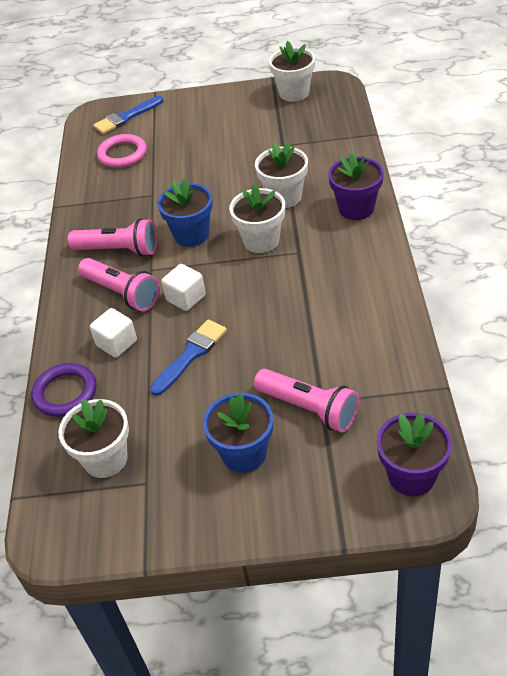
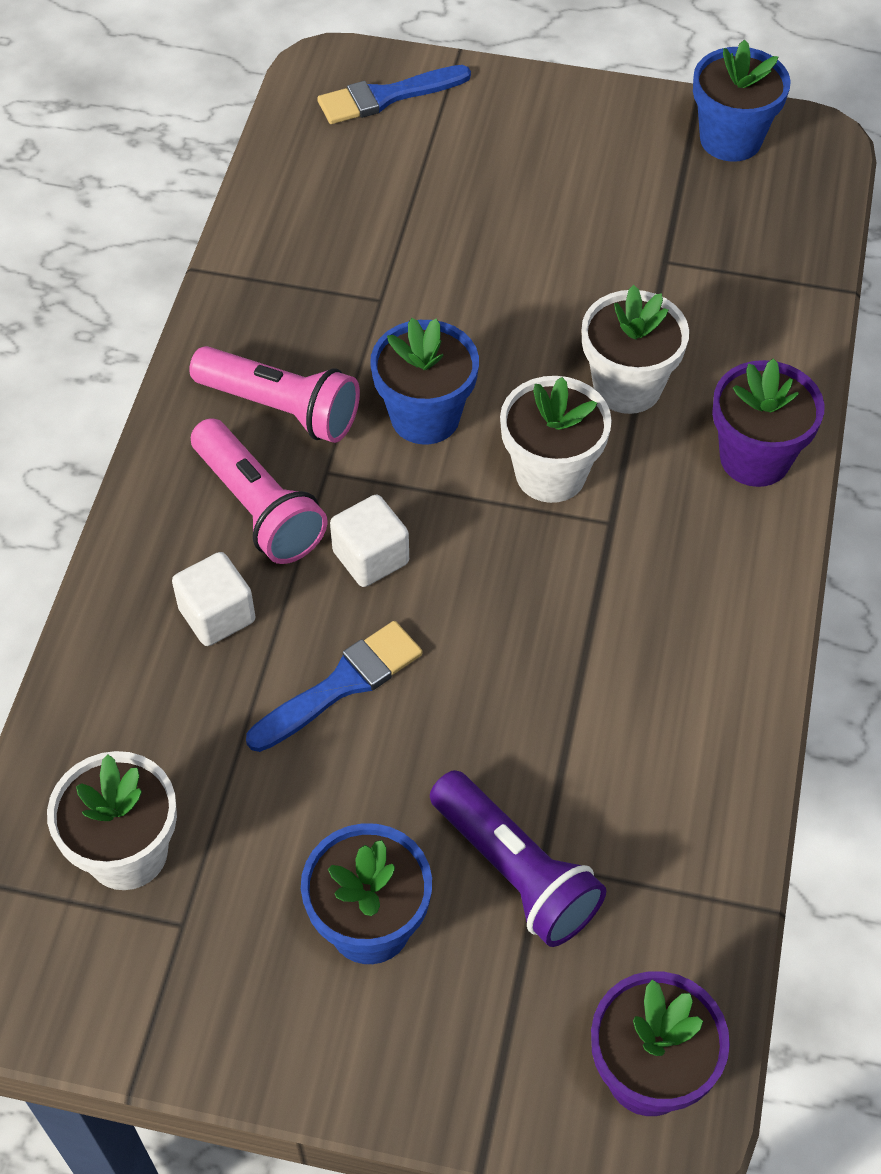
camera: 10 degrees right, 10 degrees up
purple ring [31,363,97,417] -> none
pink ring [97,134,147,168] -> none
pink flashlight [254,369,359,433] -> purple flashlight [430,770,606,947]
white flower pot [269,41,315,102] -> blue flower pot [693,40,791,162]

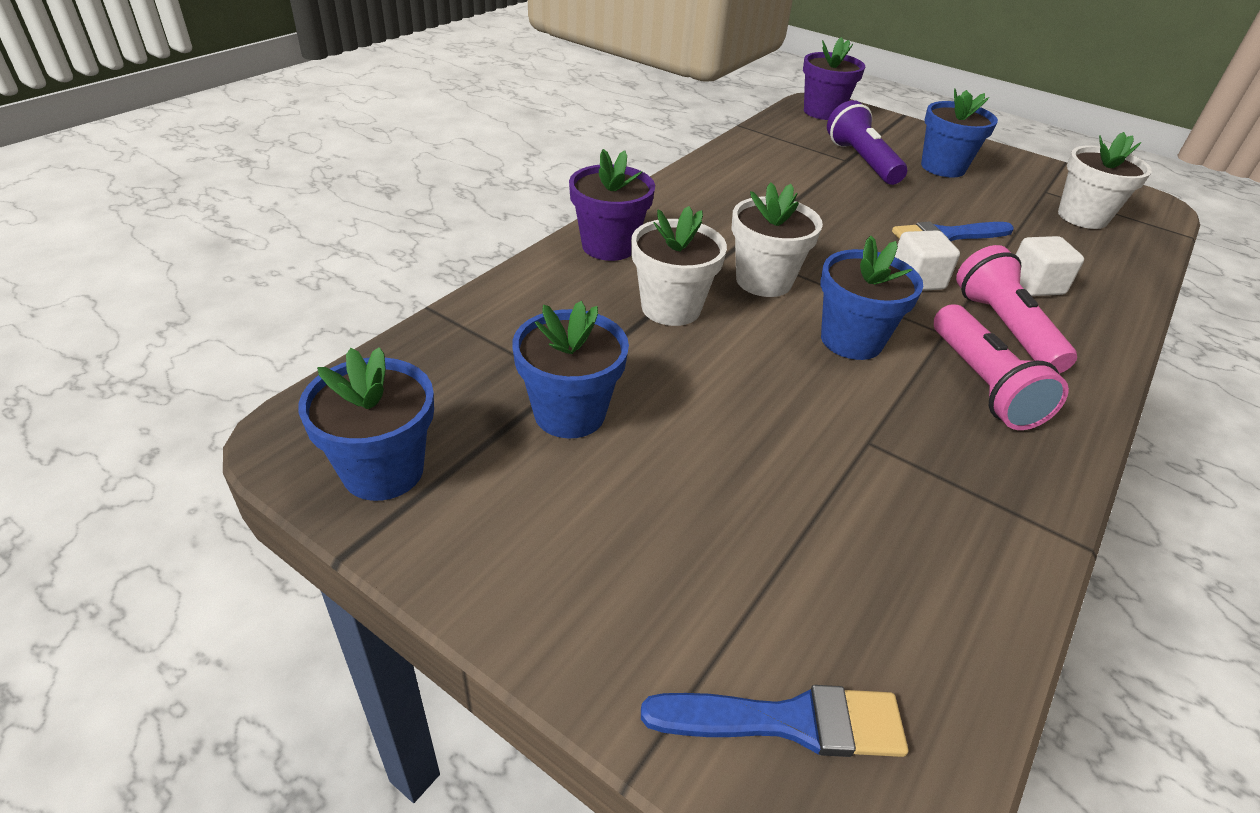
camera: 160 degrees left, 15 degrees down
pink flashlight [189,346,360,443] -> pink flashlight turned 150 degrees counterclockwise [934,304,1069,430]
none -> blue flower pot [512,301,629,439]

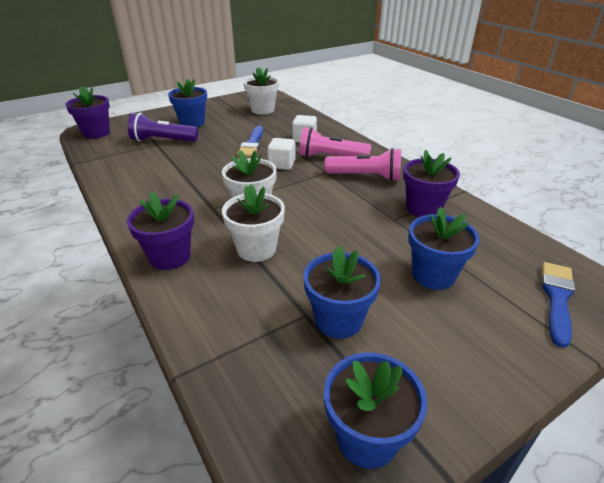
camera: 65 degrees left, 5 degrees down
blue flower pot [821,235,923,360] -> blue flower pot moved to [408,207,480,290]
none -> purple flower pot [403,150,460,217]

